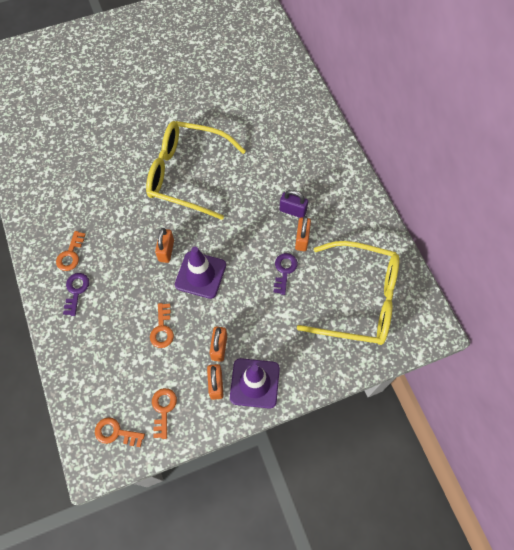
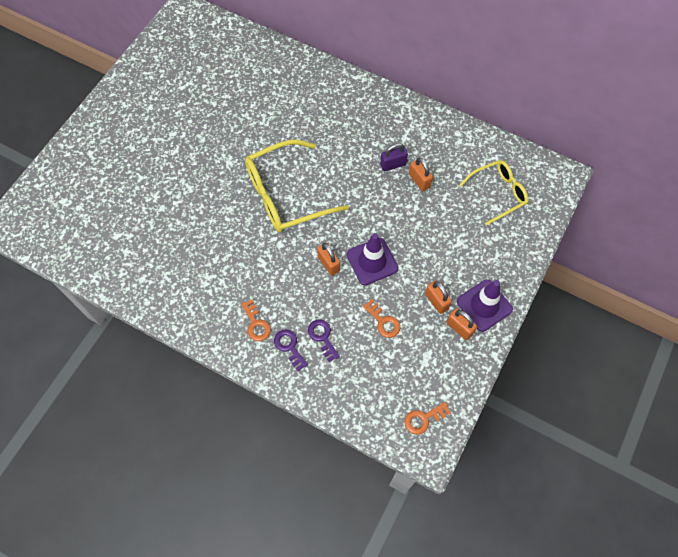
camera: 40 degrees left, 0 degrees up
orange key [152,388,177,439] -> none
purple key [273,253,298,295] -> purple key moved to [308,319,340,362]
yellow glasses [297,241,399,345] -> yellow glasses [460,160,528,225], size x0.61

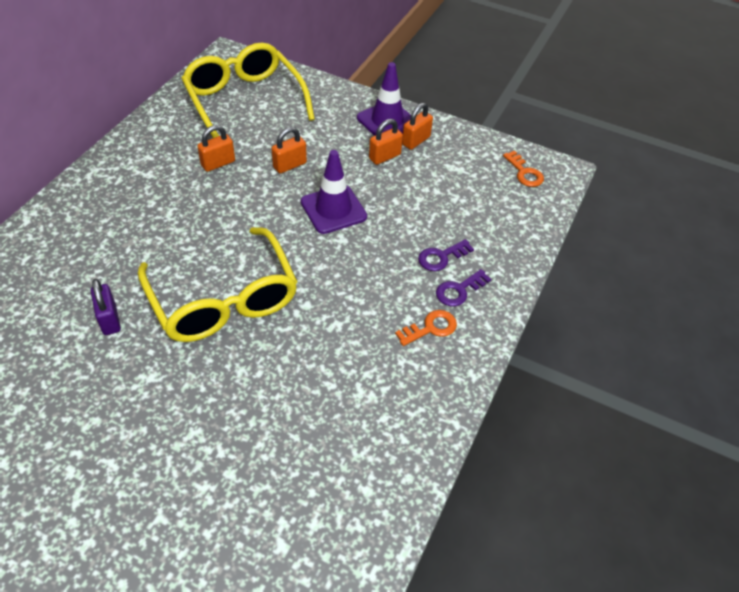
camera: 95 degrees left, 15 degrees down
orange padlock [317,243,340,276] -> orange padlock moved to [271,127,307,173]
orange key [363,299,400,338] -> none
purple padlock [380,143,408,171] -> purple padlock moved to [91,279,121,335]
yellow glasses [460,160,528,225] -> yellow glasses [181,42,315,138], size x1.63

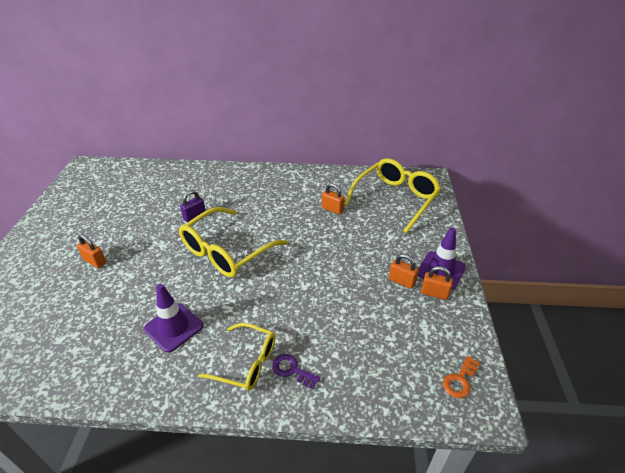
camera: 70 degrees right, 10 degrees down
orange padlock [271,127,307,173] -> orange padlock moved to [77,234,106,268]
purple traffic cone [301,150,367,234] -> purple traffic cone moved to [144,284,203,353]
orange key [395,310,457,346] -> yellow glasses [198,323,276,391]
purple key [418,239,474,271] -> none

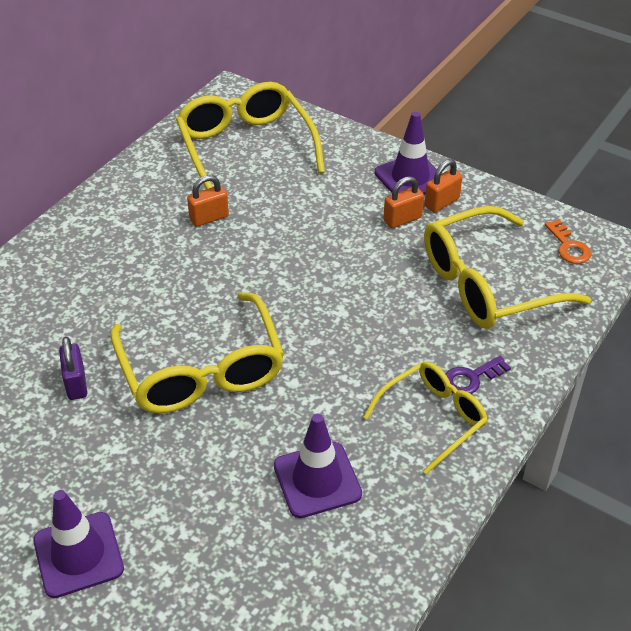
camera: 60 degrees left, 5 degrees up
orange padlock [77,234,106,268] -> purple traffic cone [33,490,124,598]
none -> yellow glasses [424,206,591,329]

